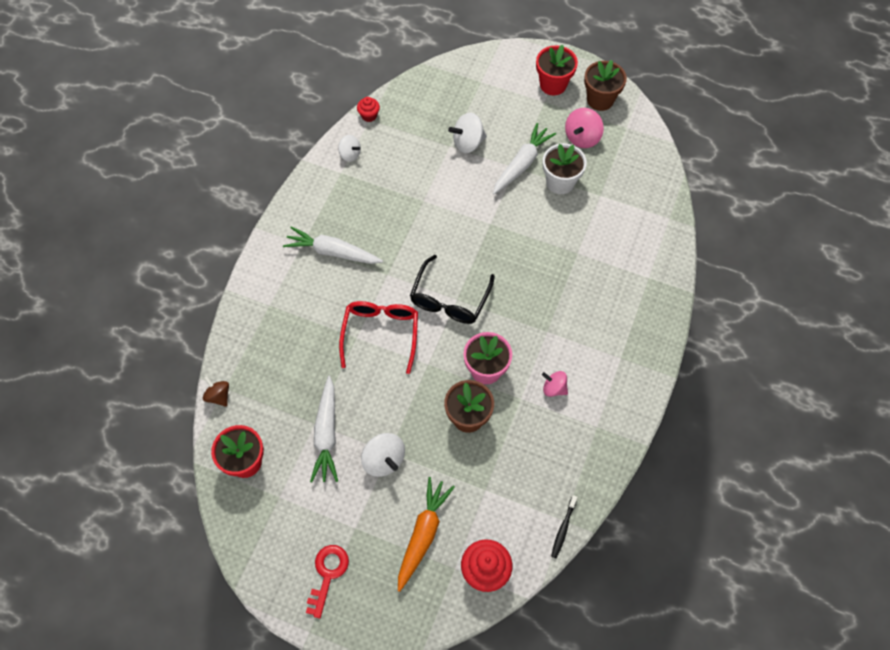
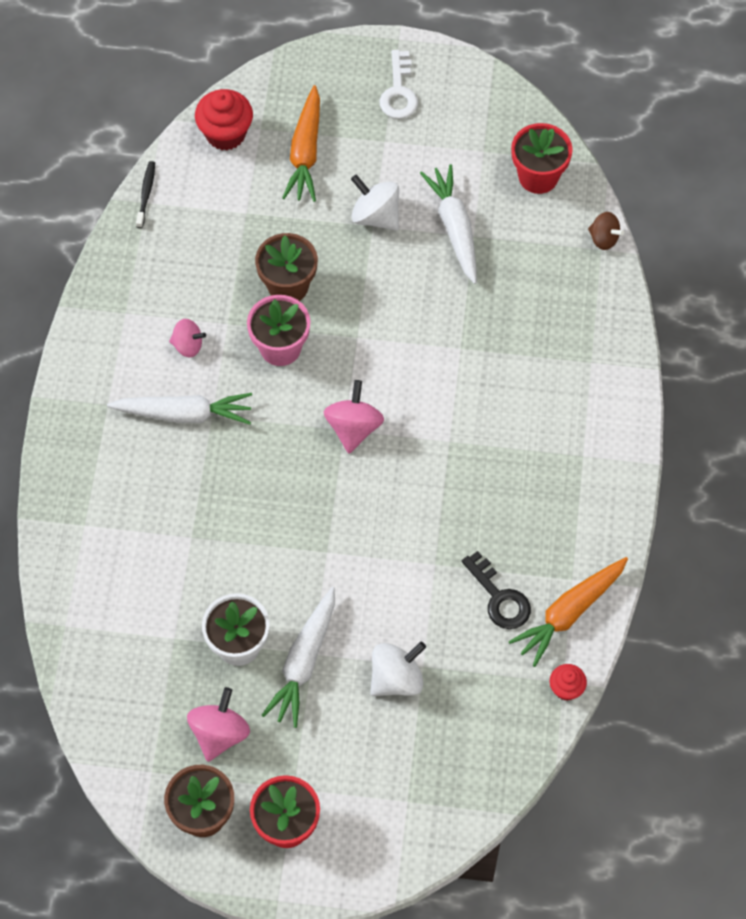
camera: 165 degrees right, 0 degrees up
white carrot [283,226,383,264] -> white carrot moved to [107,393,252,425]
red key [306,545,349,618] -> white key [379,50,418,119]
white spinning top [338,135,361,162] -> orange carrot [508,557,628,667]
red glasses [339,301,418,374] -> none
black glasses [410,255,495,324] -> pink spinning top [324,380,384,454]
none -> black key [462,551,531,629]

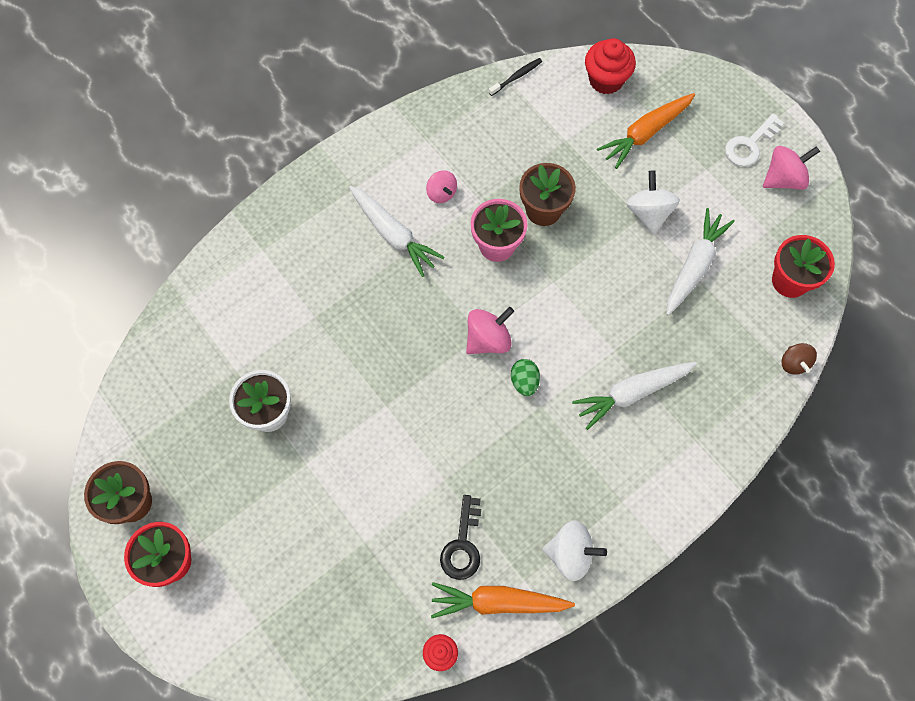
camera: 45 degrees right, 5 degrees up
pink spinning top [187,687,250,762] -> pink spinning top moved to [763,146,820,190]
white carrot [262,587,335,728] -> white carrot moved to [572,362,697,430]
white spinning top [370,642,426,696] -> white spinning top moved to [542,520,607,581]
none -> green egg [511,359,540,396]

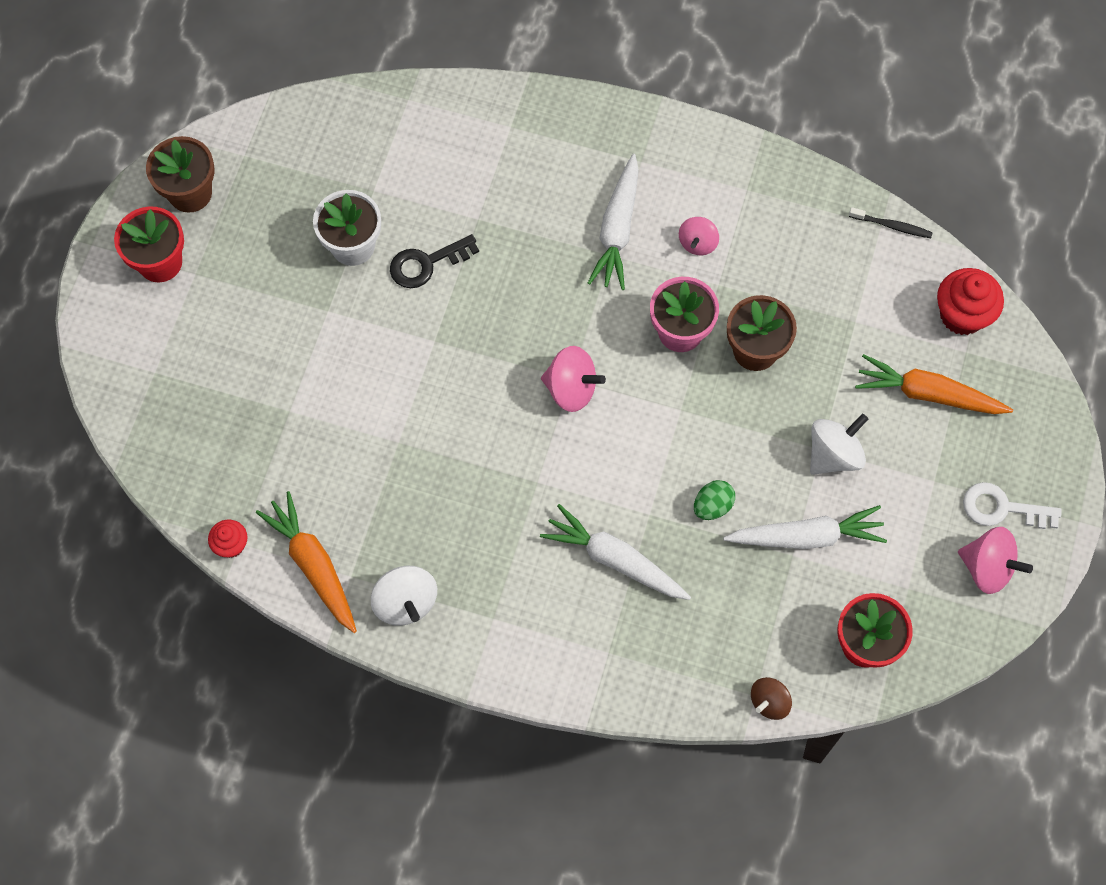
camera: 55 degrees right, 0 degrees up
black key [440,495,481,580] -> black key moved to [390,234,479,288]
green egg [511,359,540,396] -> green egg moved to [694,480,735,520]

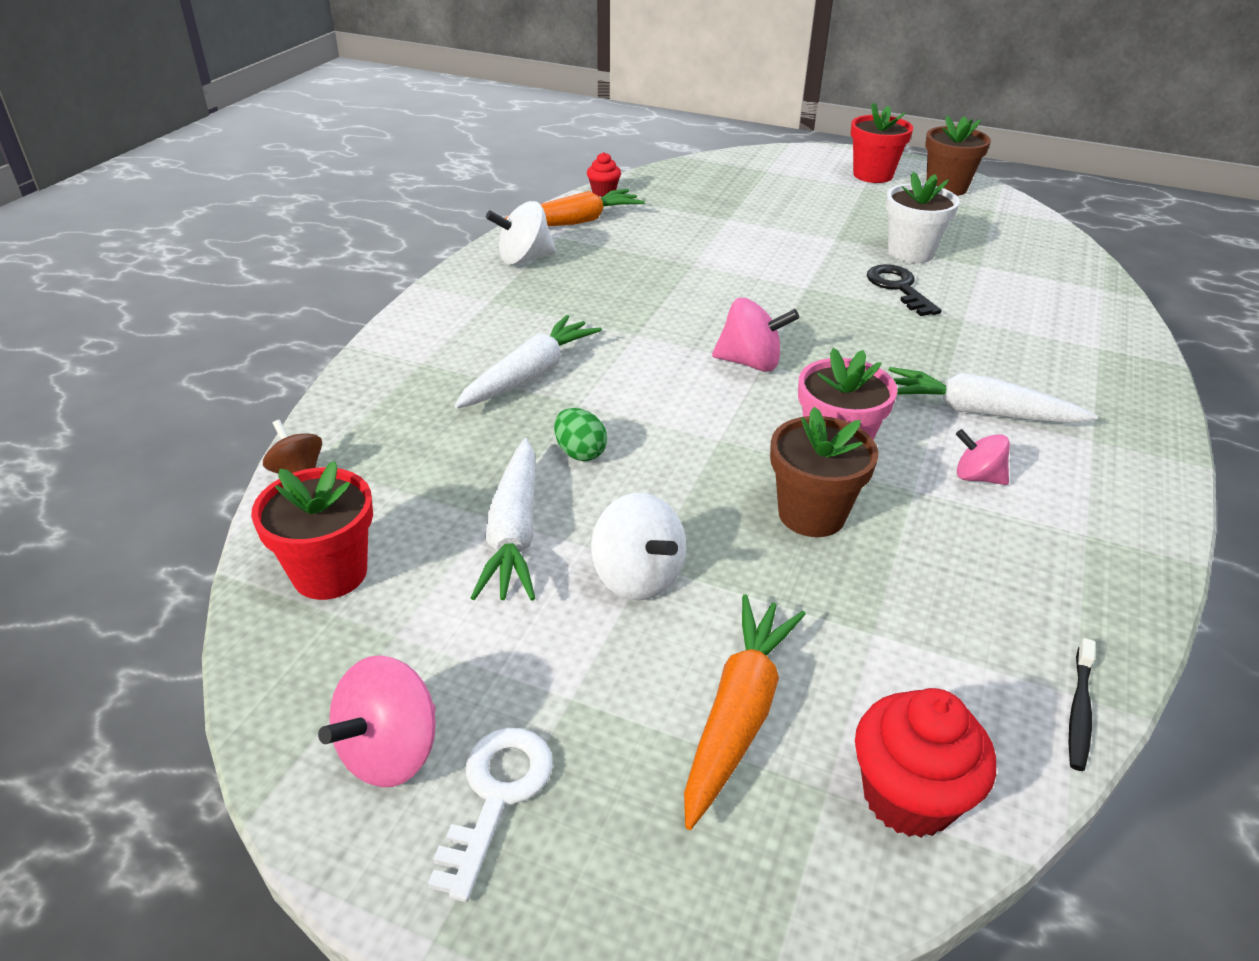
camera: 95 degrees right, 30 degrees down
pink spinning top [541,346,606,412] -> pink spinning top turned 105 degrees counterclockwise [712,298,799,372]

